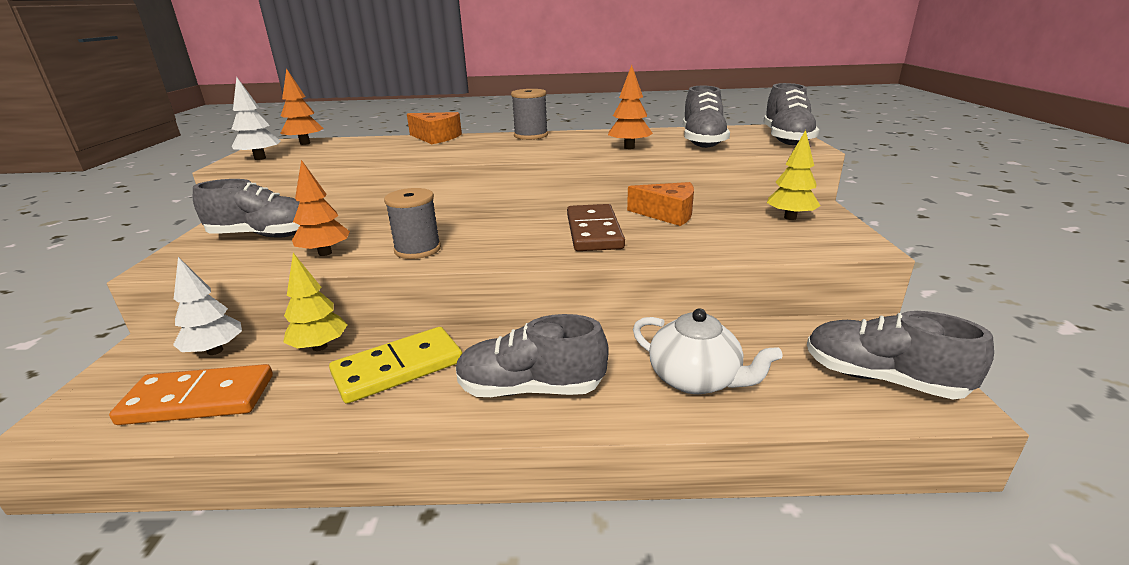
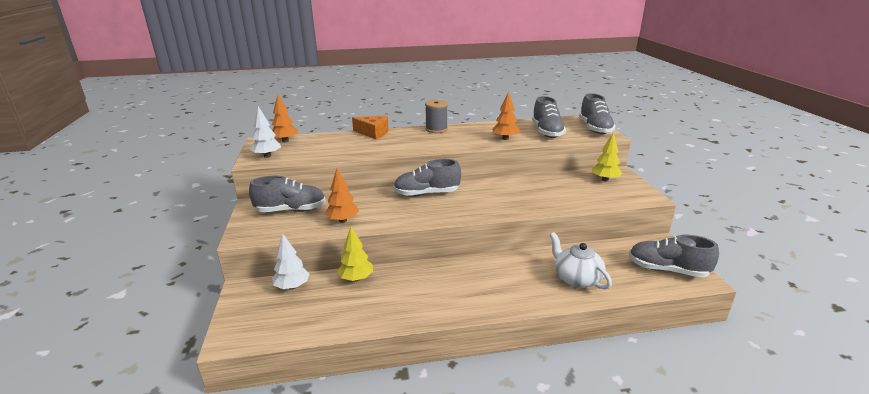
camera: 10 degrees left, 0 degrees up
orange domino [109,364,273,425] -> none
yellow domino [329,327,462,404] -> none
grey spool [384,188,441,259] -> none
grey shoe [455,314,609,397] -> grey shoe moved to [393,159,461,197]
brown domino [567,204,625,251] -> none
orange cheese [627,182,694,226] -> none
white teapot [633,308,782,394] -> white teapot turned 150 degrees counterclockwise [550,232,612,289]

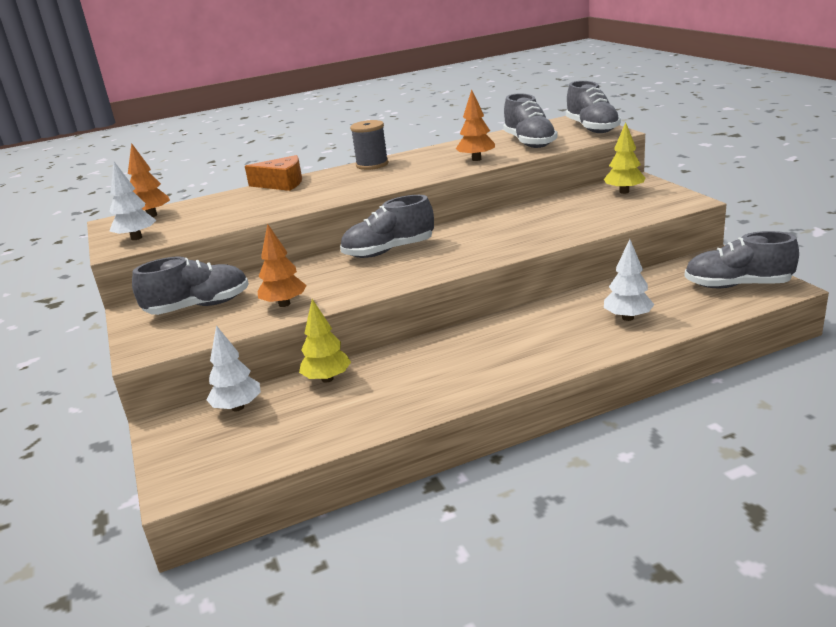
camera: 10 degrees left, 0 degrees up
white teapot [550,232,612,289] -> white tree [604,239,655,321]

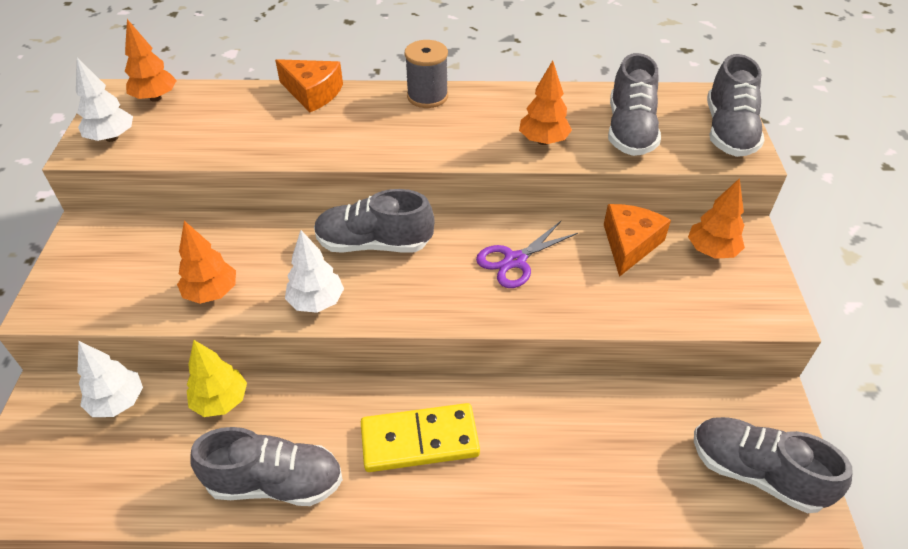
camera: 20 degrees right, 20 degrees up
grey shoe [132,257,249,315] -> grey shoe moved to [190,427,343,506]
yellow tree [604,122,645,194] -> orange tree [688,178,745,259]
white tree [604,239,655,321] -> white tree moved to [285,230,344,313]
none -> yellow domino [361,403,480,472]
none -> purple scissors [476,221,578,288]
none -> orange cheese [604,204,671,277]

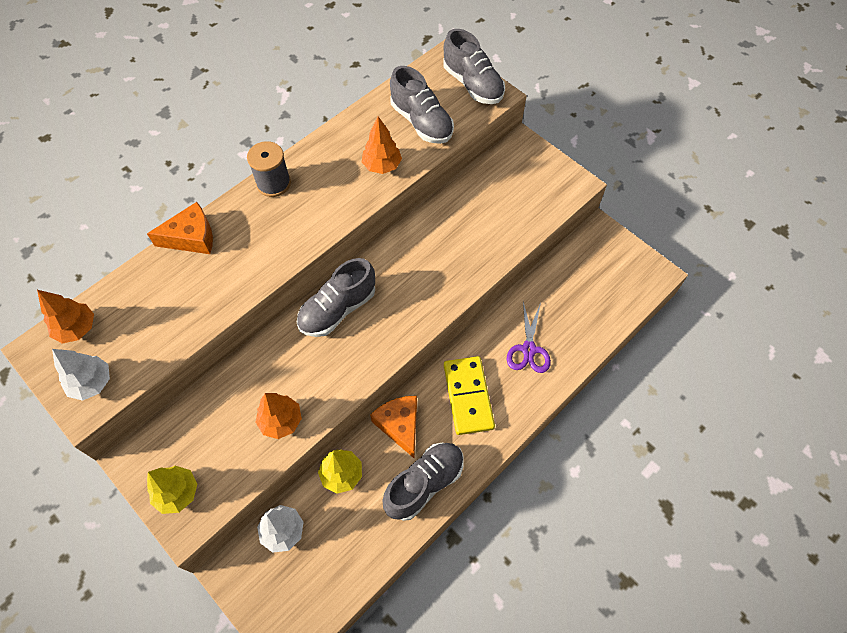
camera: 45 degrees left, 15 degrees up
white tree [285,230,344,313] -> none
yellow domino [361,403,480,472] -> yellow domino turned 45 degrees counterclockwise [444,356,495,435]
purple scissors [476,221,578,288] -> purple scissors moved to [507,302,551,373]
orange cheese [604,204,671,277] -> orange cheese moved to [370,396,417,458]
orange tree [688,178,745,259] -> none
grey shoe [694,417,853,513] -> none
none -> yellow tree [147,466,197,514]

